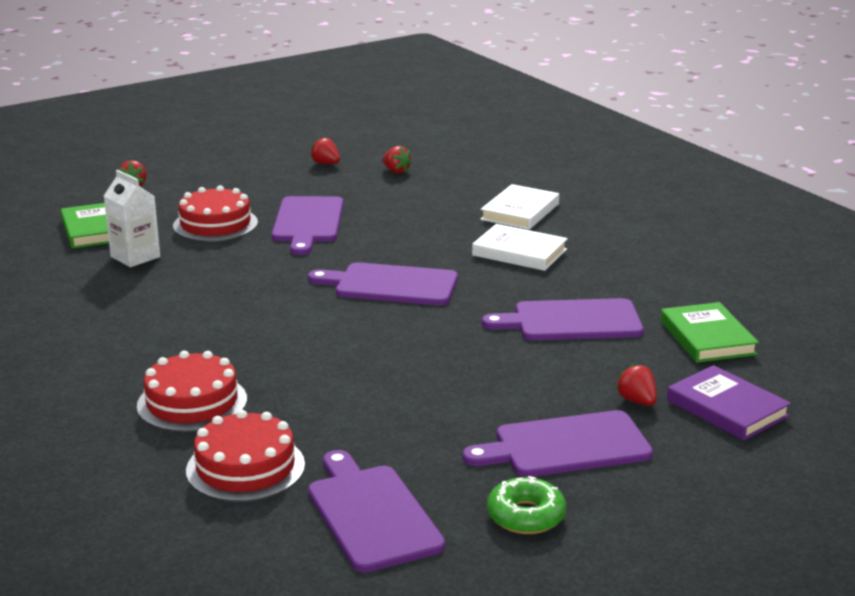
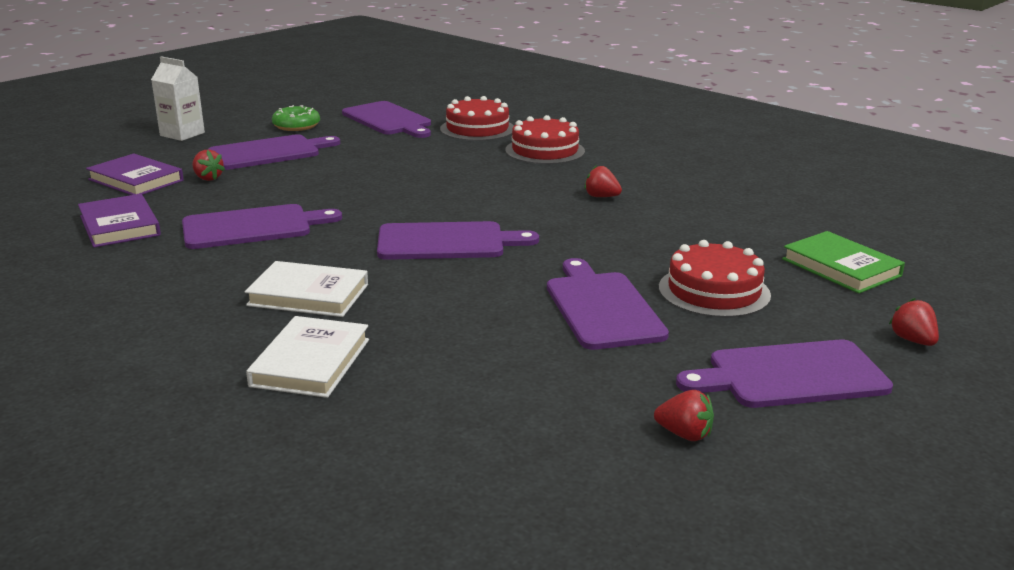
camera: 165 degrees right, 0 degrees up
white carton [104,170,160,267] -> white carton moved to [151,56,205,141]
red strawberry [382,146,412,173] -> red strawberry moved to [584,165,622,197]
green book [660,302,759,363] -> purple book [78,194,161,248]
none -> purple cutting board [676,340,893,408]

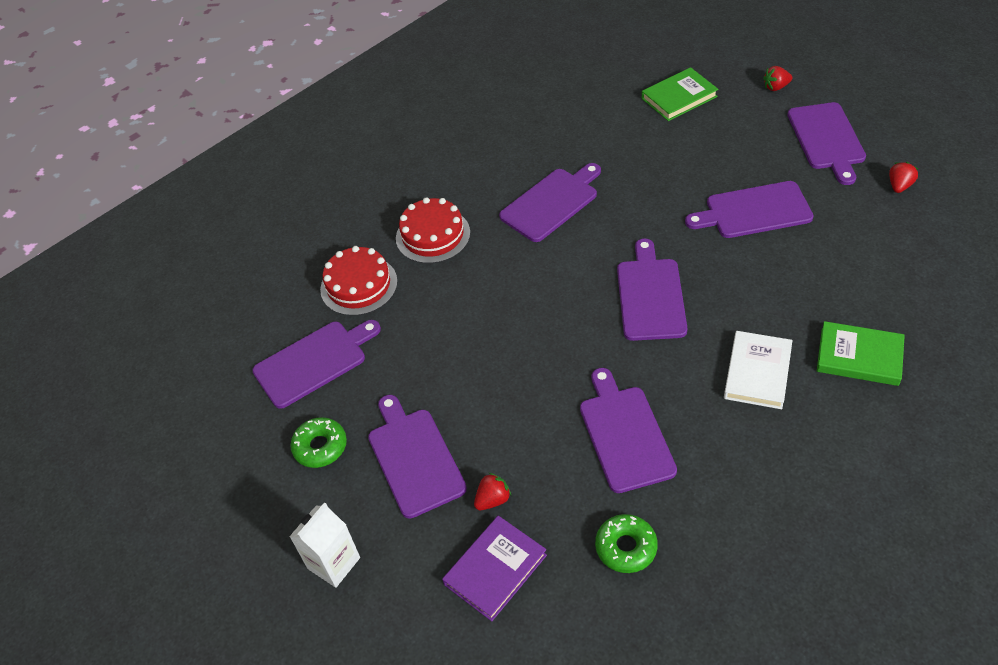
camera: 80 degrees left, 25 degrees up
purple book [78,194,161,248] -> green donut [595,514,658,573]
white book [246,316,369,398] -> green book [817,321,905,386]
red strawberry [584,165,622,197] -> purple cutting board [499,163,601,242]
red cake [659,240,771,318] -> none

